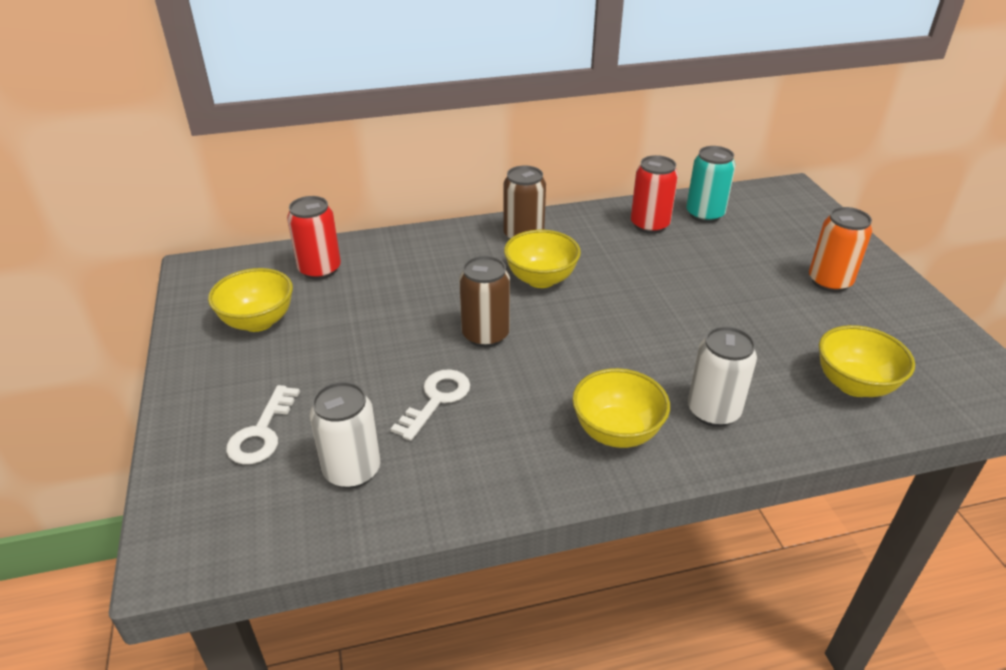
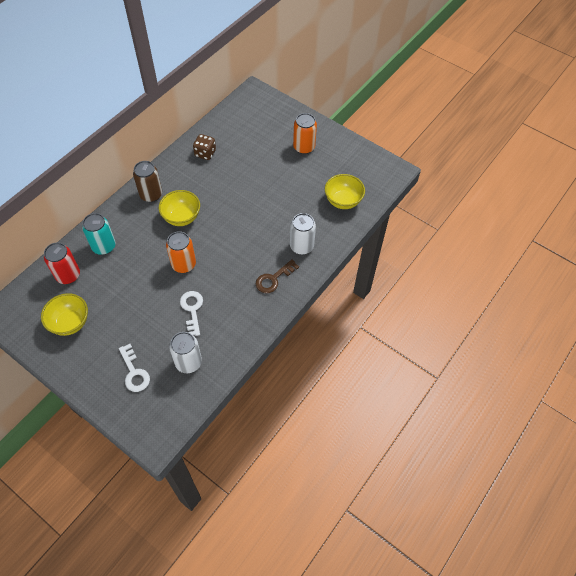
camera: 40 degrees left, 20 degrees up
brown can [459,256,510,347] -> orange can [166,231,196,273]
yellow bowl [572,368,670,448] -> brown key [256,259,299,293]
red can [631,155,678,234] -> brown dice [193,134,216,160]
turquoise can [686,146,736,223] -> turquoise can moved to [82,213,116,255]

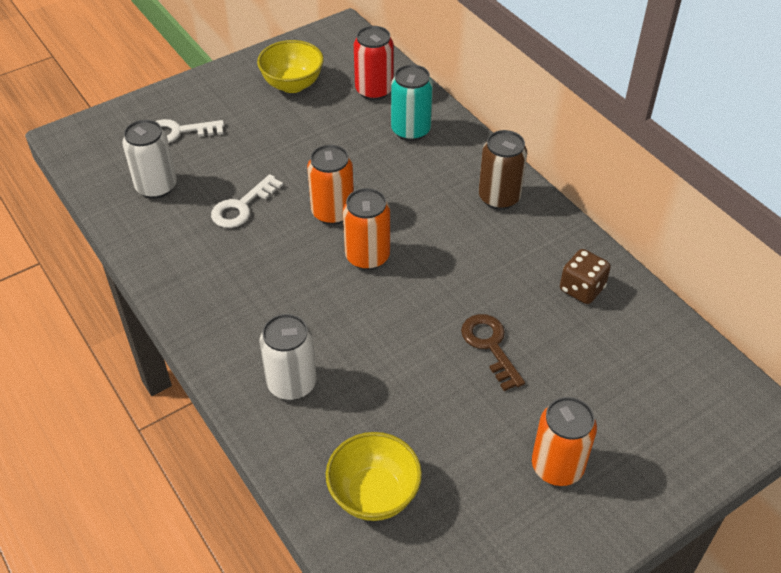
camera: 110 degrees right, 10 degrees down
yellow bowl [159,190,200,226] -> none
white key [180,291,203,336] -> white key turned 120 degrees clockwise [211,174,283,228]
brown key [256,259,299,293] -> brown key moved to [461,314,525,391]
none -> orange can [343,188,390,270]

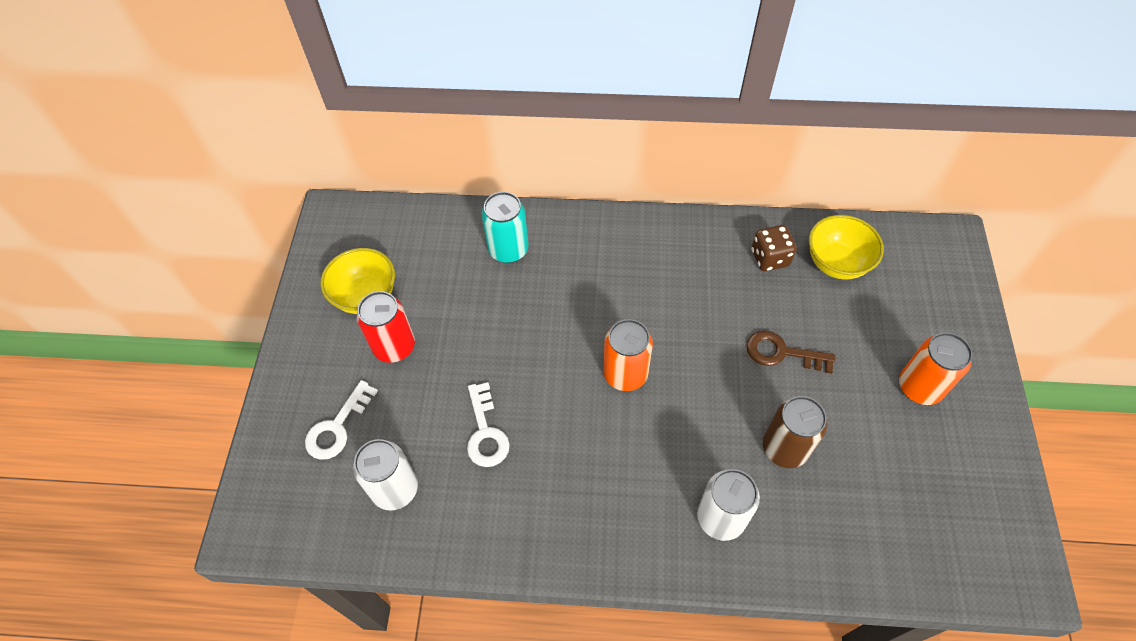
camera: 50 degrees left, 10 degrees up
orange can [307,145,354,225] -> none
yellow bowl [326,432,422,521] -> yellow bowl moved to [809,215,884,280]
red can [354,26,394,100] -> red can moved to [357,291,415,363]
brown can [479,130,527,210] -> brown can moved to [763,396,827,468]

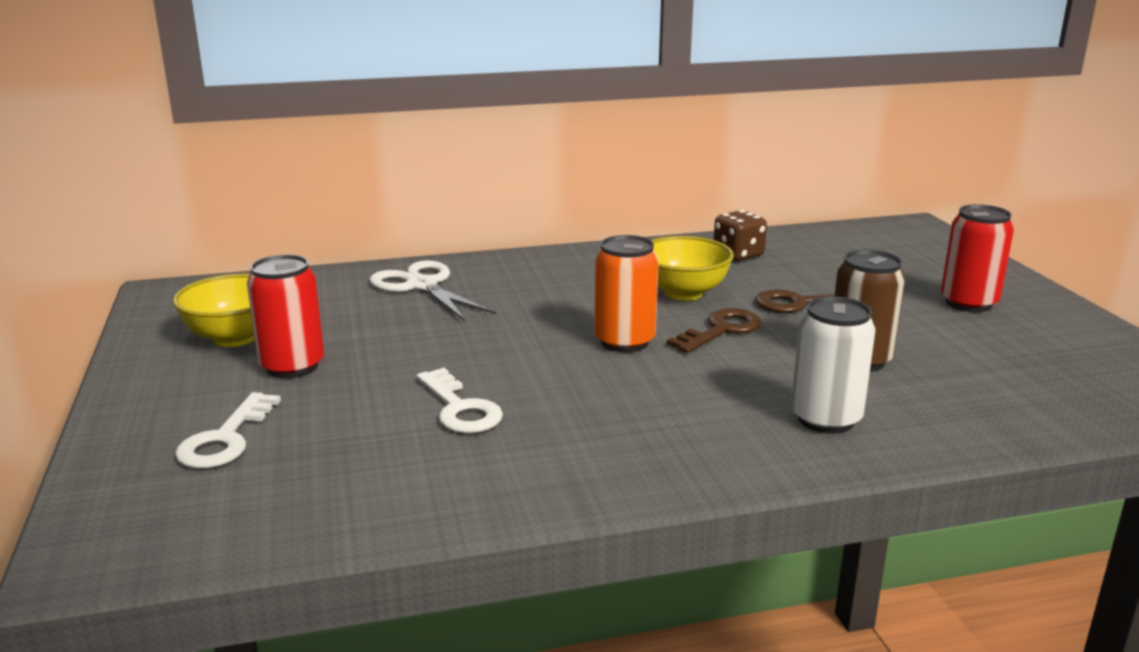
camera: 20 degrees left, 35 degrees down
white can [353,439,418,511] -> none
turquoise can [482,192,529,263] -> white scissors [369,260,496,321]
yellow bowl [809,215,884,280] -> yellow bowl moved to [652,236,734,301]
orange can [899,332,973,405] -> red can [941,204,1014,312]
none -> brown key [667,308,762,353]

